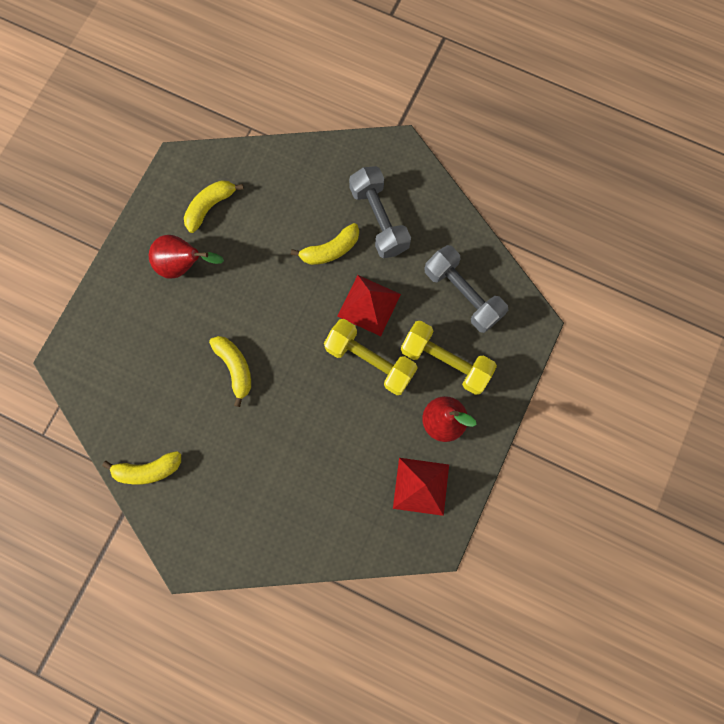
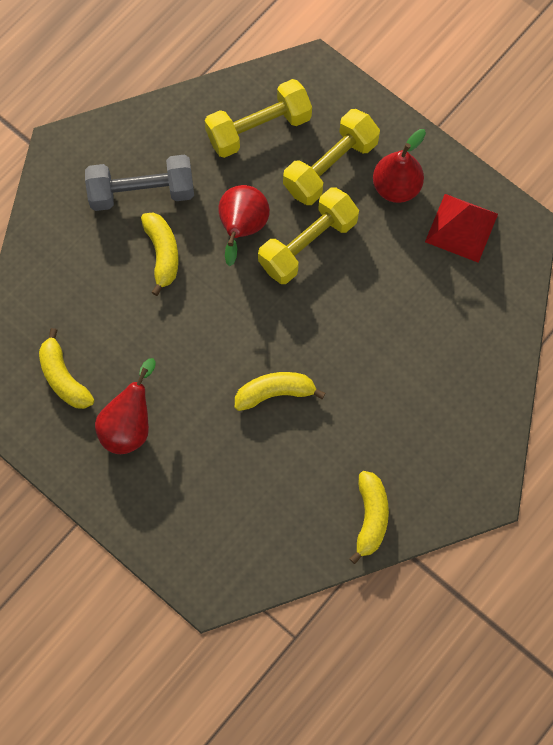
camera: 75 degrees left, 5 degrees down
red pyramid [337,275,401,336] -> red pear [218,185,270,266]
grey dumbbell [424,245,508,333] -> yellow dumbbell [205,79,312,158]

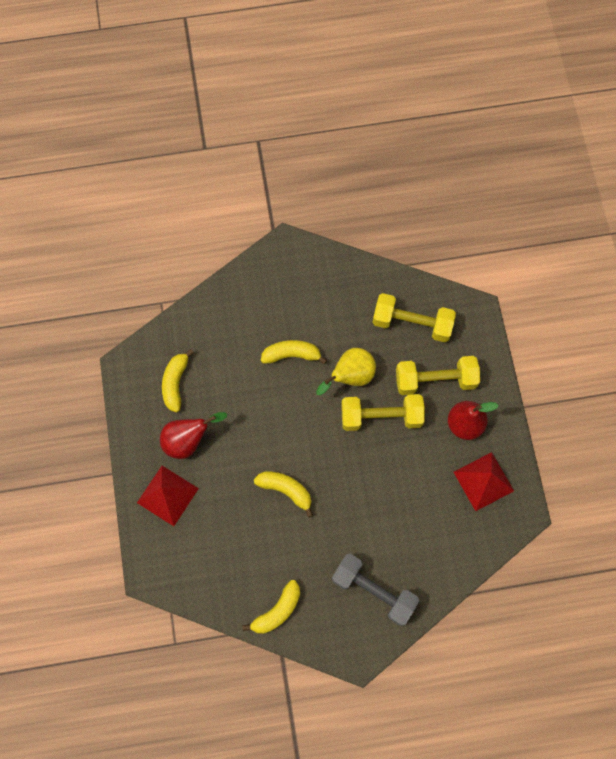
camera: 40 degrees right, 0 degrees up
grey dumbbell [85,154,194,211] -> grey dumbbell moved to [332,554,419,626]
yellow banana [141,213,179,296] -> yellow banana turned 120 degrees counterclockwise [261,340,327,364]
red pear [218,185,270,266] -> yellow pear [316,348,376,395]
none -> red pyramid [137,466,199,526]

